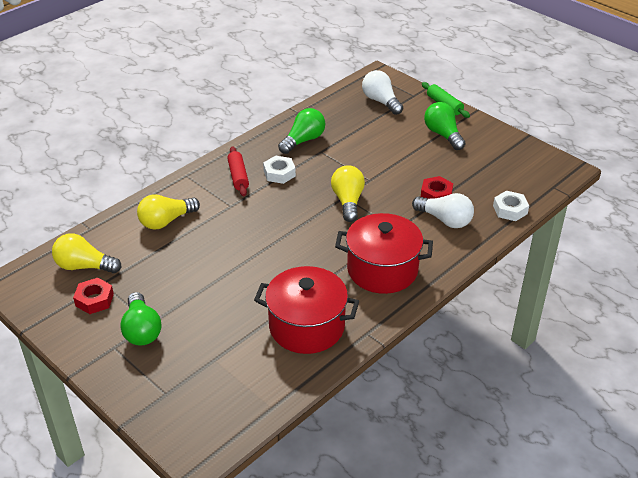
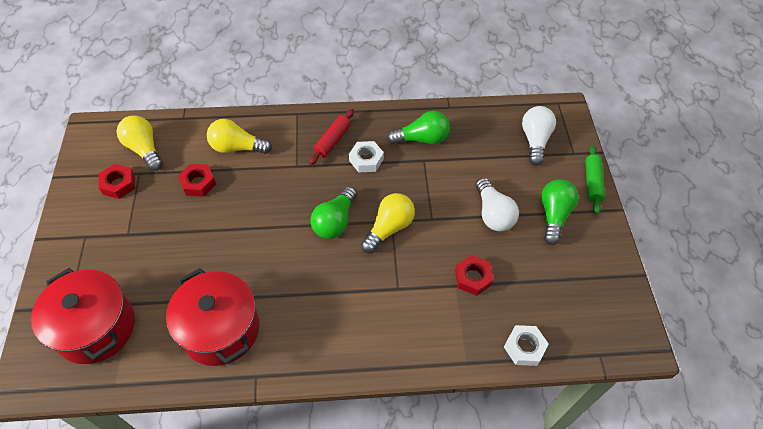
camera: 40 degrees right, 15 degrees up
green light bulb [120,292,161,346] -> green light bulb moved to [310,186,357,239]
red pot [335,213,433,294] -> red pot moved to [31,268,135,364]
white light bulb [412,193,474,228] -> white light bulb moved to [476,178,519,231]
none -> red nut [178,164,216,197]

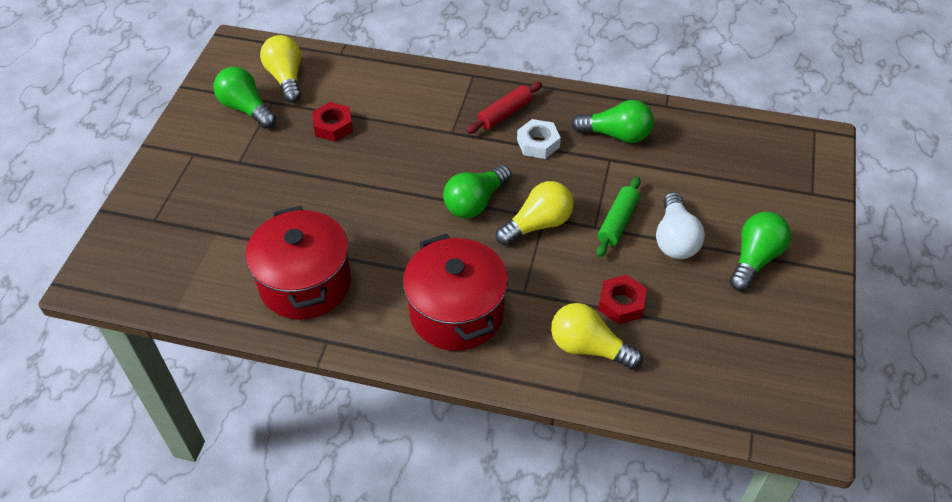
camera: 20 degrees right, 5 degrees down
red pot [31,268,135,364] -> red pot moved to [403,234,508,351]
red nut [99,164,135,199] -> green light bulb [213,67,276,129]
yellow light bulb [207,119,272,154] -> yellow light bulb moved to [551,303,643,370]
white nut [504,325,549,366] -> none
white light bulb [522,106,556,165] -> none
green rolling pin [585,145,605,214] -> green rolling pin moved to [596,177,641,257]

